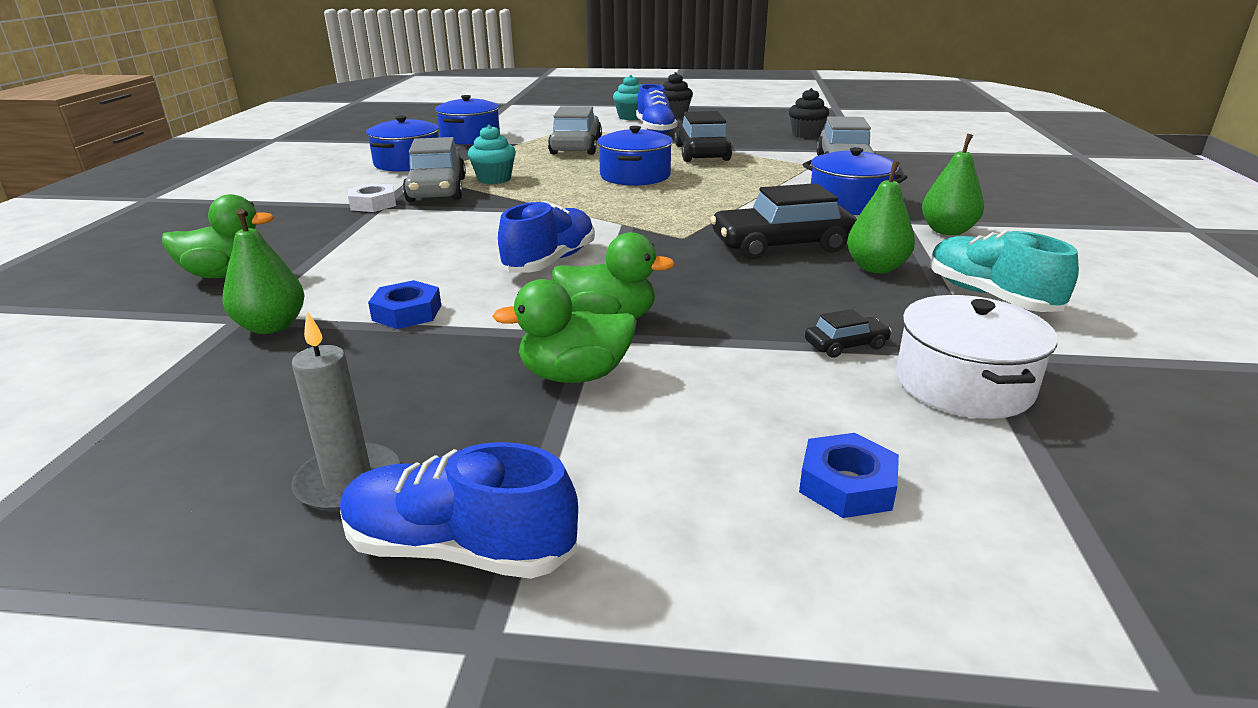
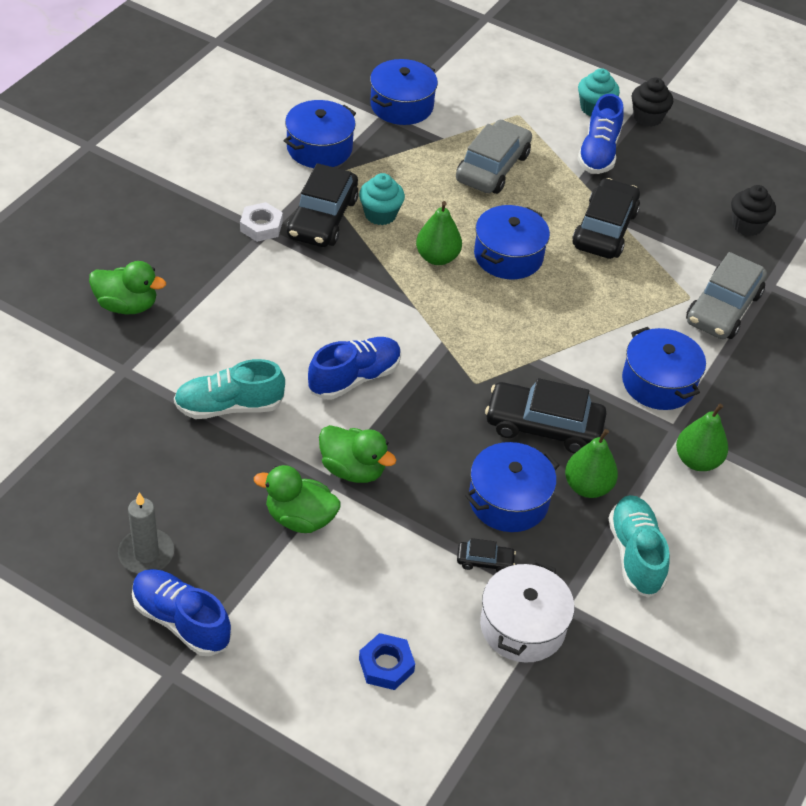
camera: 20 degrees right, 20 degrees up
green pear [223,209,305,334] -> green pear moved to [416,201,462,265]
blue nut [368,280,441,329] -> turquoise shoe [174,359,285,419]
grey car [402,137,466,202] -> black car [287,163,359,247]
none -> blue pot [465,442,560,532]

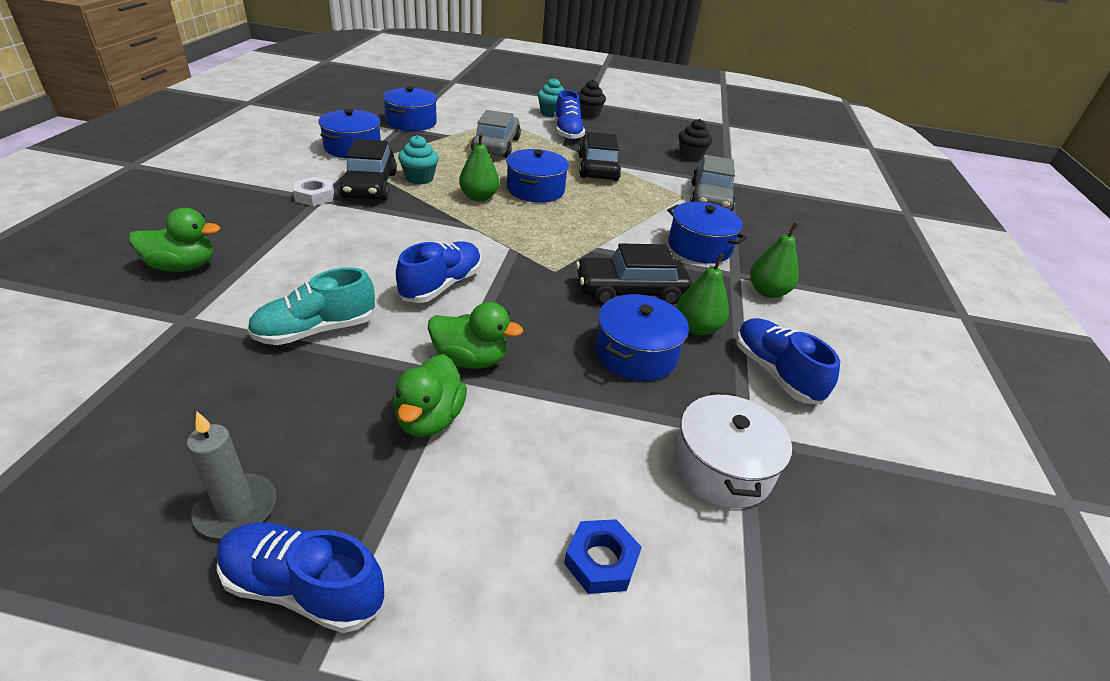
camera: 20 degrees left, 10 degrees down
green duck [254,465,341,533] -> green duck turned 75 degrees counterclockwise [393,354,467,437]
black car [457,538,516,572] -> none
turquoise shoe [608,495,670,598] -> blue shoe [736,318,840,404]

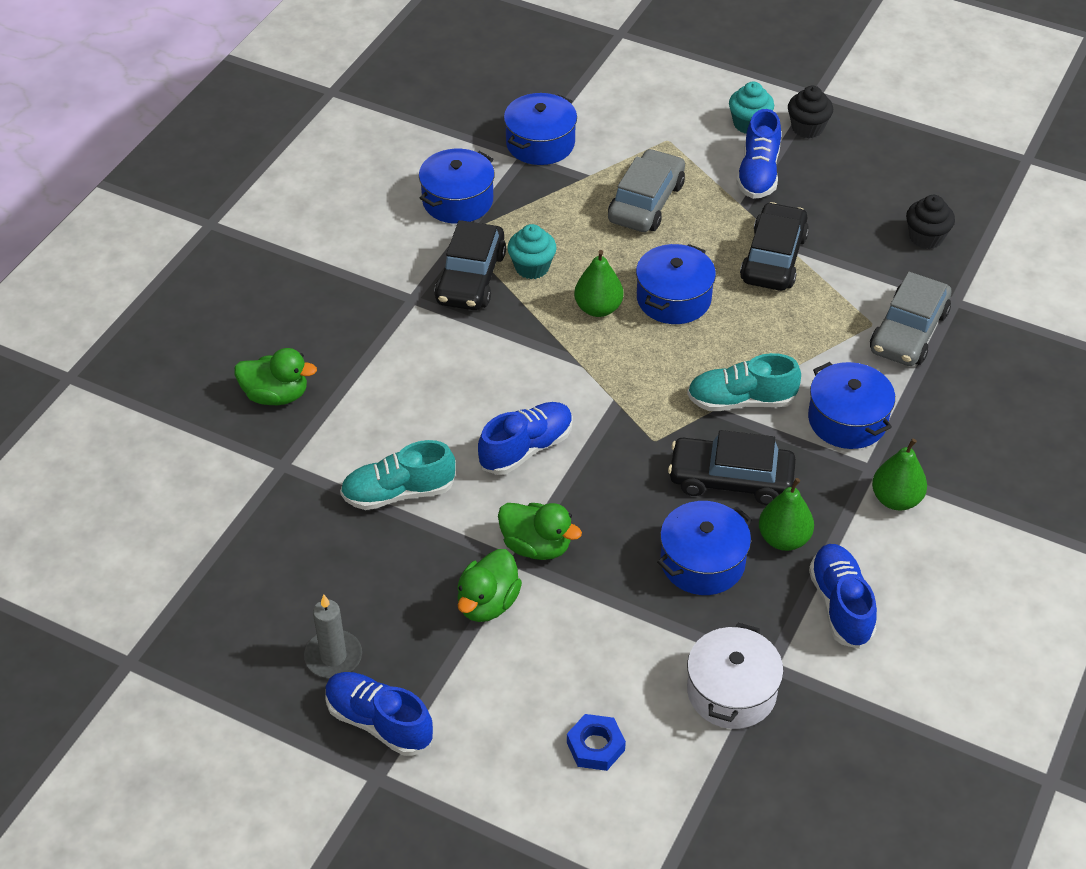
camera: 20 degrees right, 10 degrees up
white nut [293,177,334,206] -> none
none -> turquoise shoe [687,353,801,411]

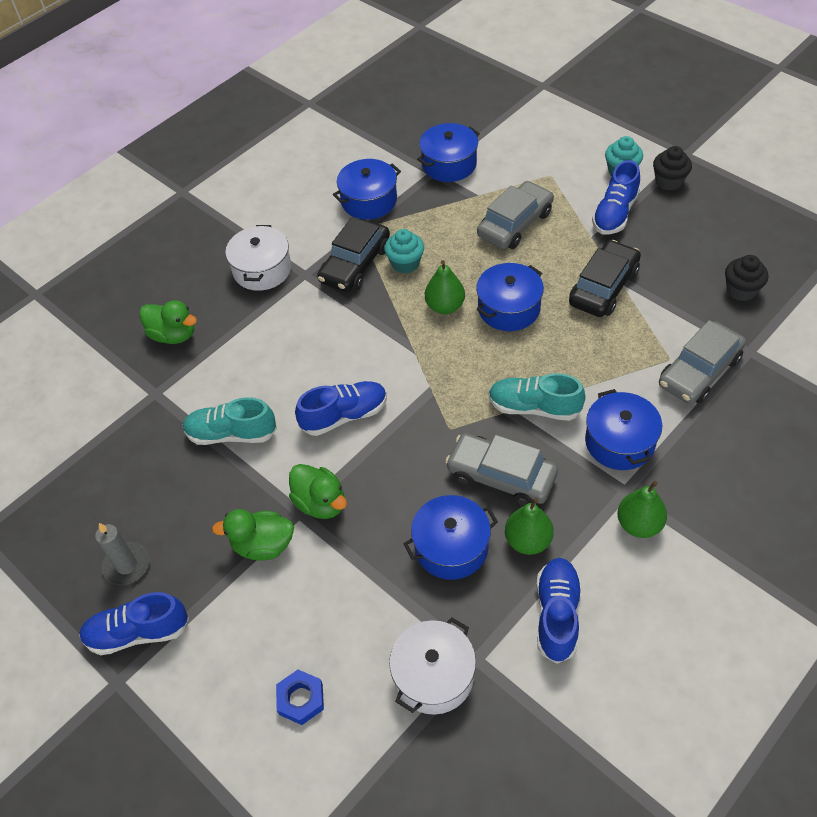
camera: 20 degrees right, 5 degrees up
blue shoe [325,672,433,756] -> blue shoe turned 60 degrees counterclockwise [79,592,189,655]
green duck [457,549,522,622] -> green duck turned 45 degrees clockwise [212,509,294,561]
black car [668,430,796,505] -> grey car [445,433,558,506]
none -> white pot [225,225,291,291]

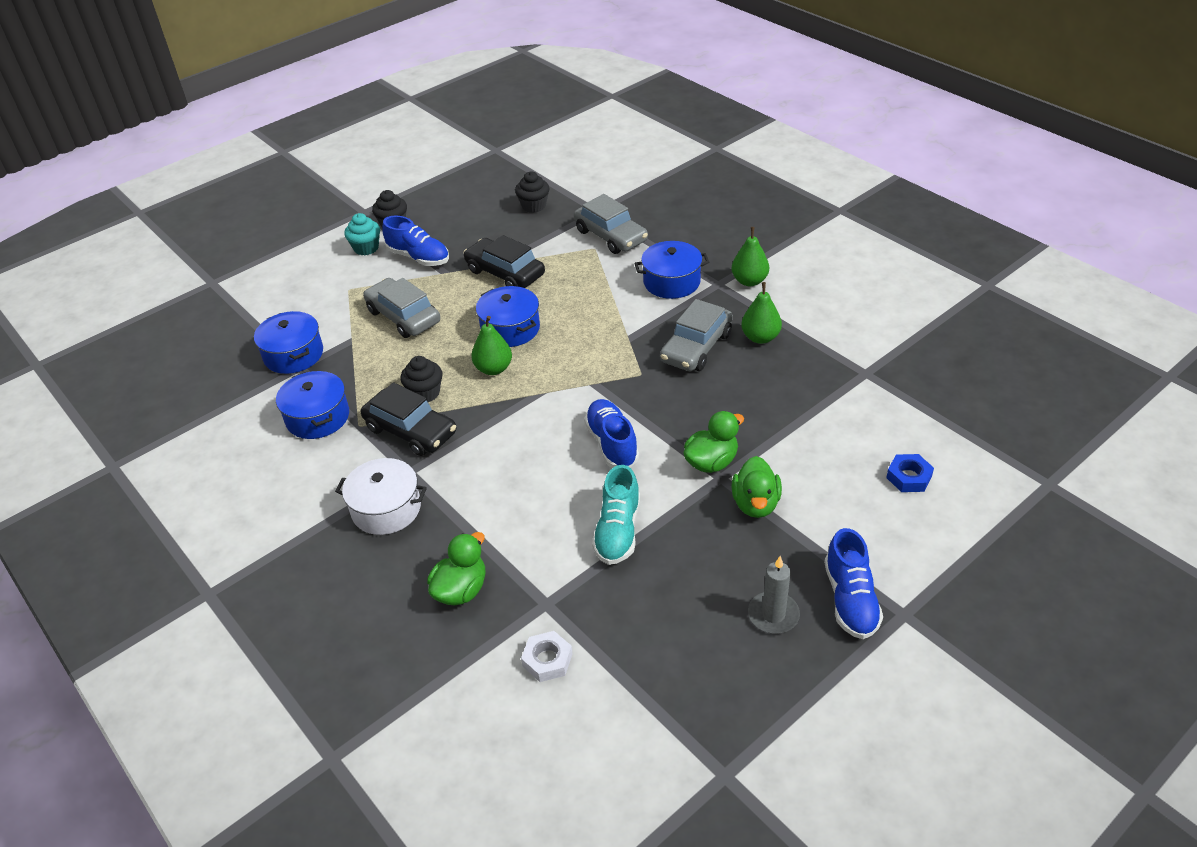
camera: 85 degrees left, 10 degrees down
turquoise cupcake [384,229,424,274] -> black cupcake [401,356,443,403]
white pot [389,617,476,715] -> none
blue pot [403,495,498,580] -> none
turquoise shoe [488,373,585,421] -> none
blue shoe [536,558,581,663] -> none
none -> white nut [521,631,573,682]

